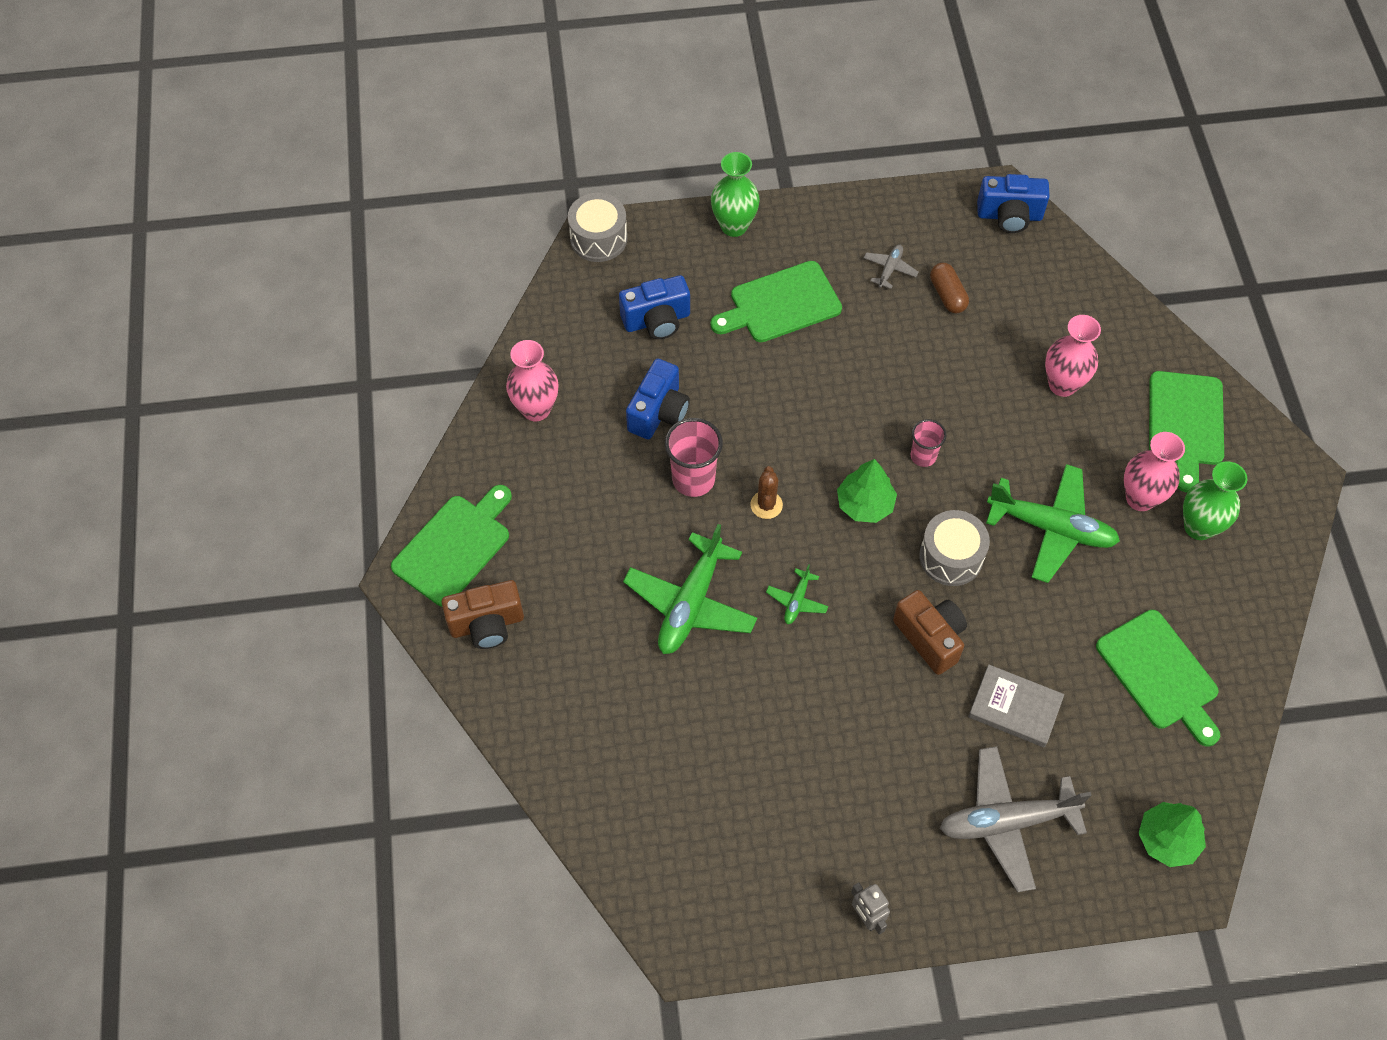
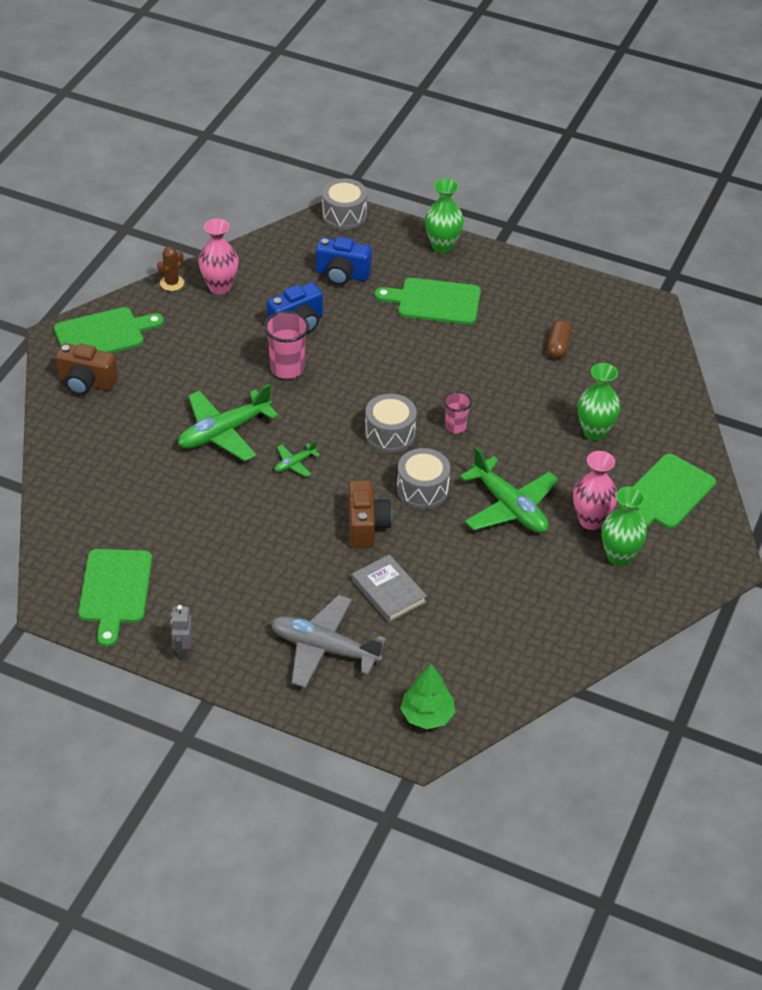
camera: 30 degrees right, 15 degrees down
brown cactus [750,466,783,519] -> brown cactus moved to [157,247,184,291]
green tree [837,459,897,523] -> grey drum [365,394,417,453]
grey plane [863,245,919,289] -> none
blue camera [977,174,1050,233] -> none
pink vase [1045,315,1101,397] -> green vase [578,363,620,441]
green cutting board [1096,610,1220,747] -> green cutting board moved to [78,549,152,647]

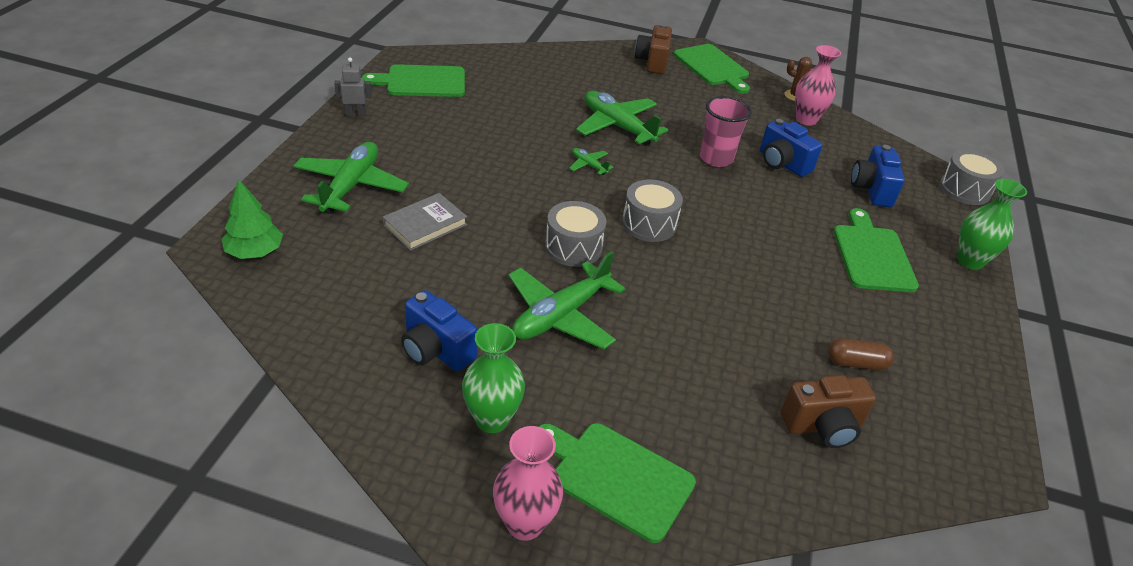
camera: 80 degrees right, 5 degrees down
grey plane [271,595,386,688] -> green plane [293,142,409,214]
brown camera [348,480,392,548] -> brown camera moved to [781,375,876,448]
pink cup [444,391,472,433] -> none
pink vase [573,451,617,530] -> pink vase moved to [493,426,563,541]
green vase [578,363,620,441] -> none
none -> blue camera [401,290,478,371]

